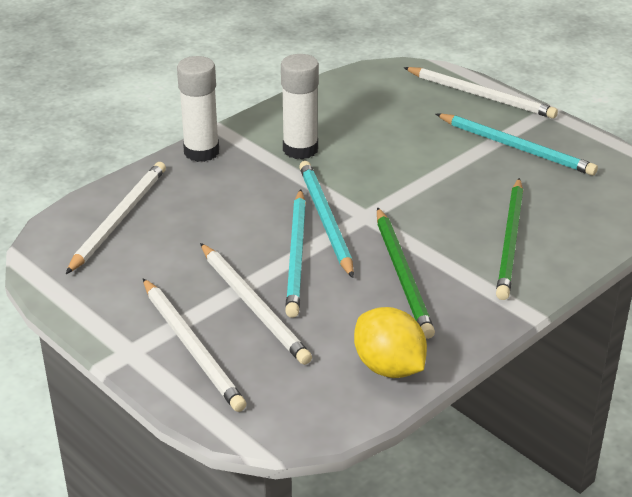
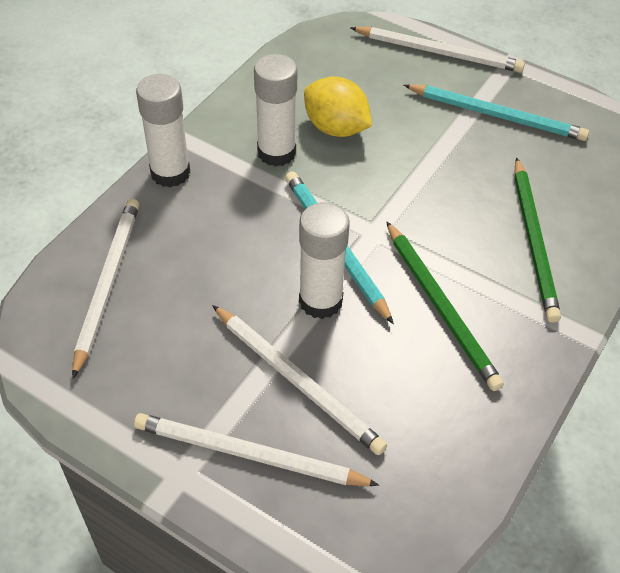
camera: 15 degrees left, 15 degrees up
white pencil [143,278,247,412] -> white pencil turned 150 degrees clockwise [134,413,379,486]
turquoise pencil [285,189,306,318] -> white glue stick [299,202,350,319]
yellow lemon [354,307,427,378] -> yellow lemon moved to [304,76,372,137]

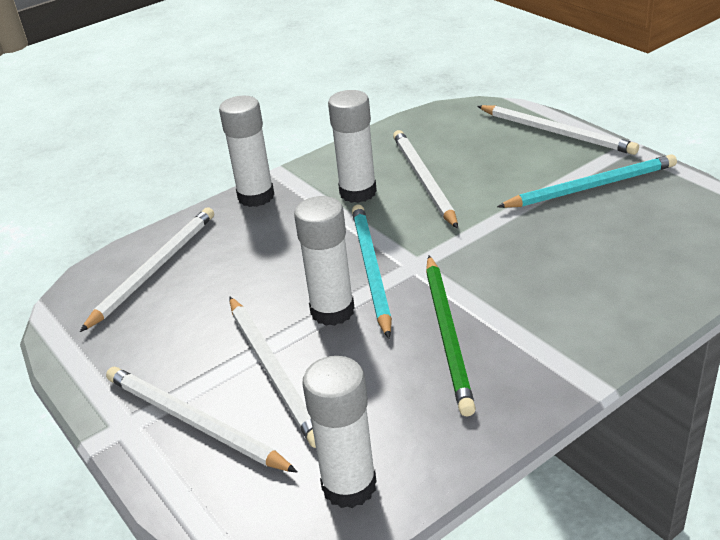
camera: 25 degrees right, 15 degrees down
yellow lemon [304,76,372,137] -> white pencil [393,130,458,229]
turquoise pencil [404,84,589,141] -> turquoise pencil turned 60 degrees counterclockwise [497,154,677,208]
green pencil [514,157,561,323] -> none
none -> white glue stick [302,356,377,508]

